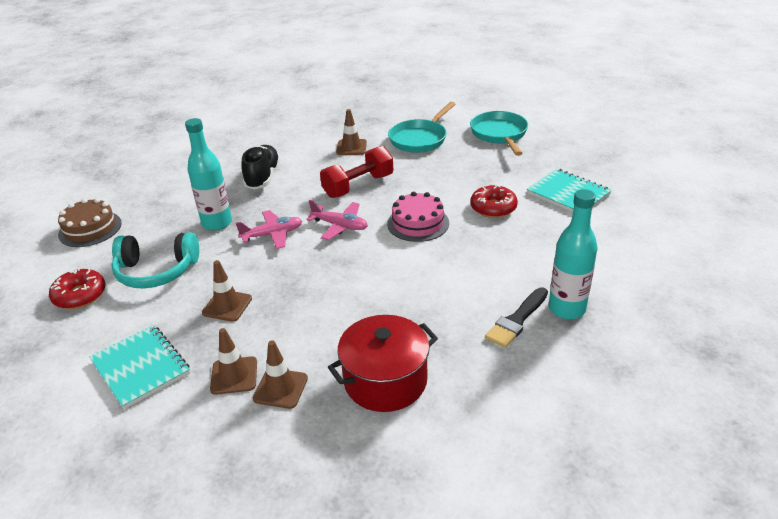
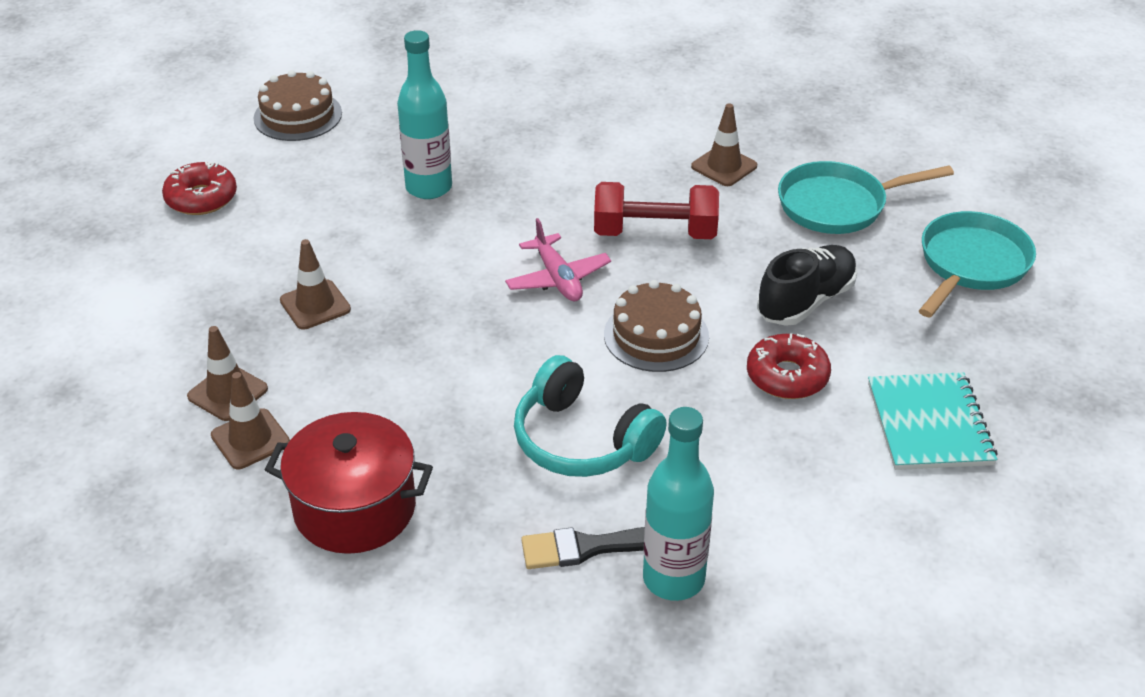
camera: 40 degrees right, 5 degrees up
turquoise notebook [89,325,190,409] -> none
turquoise headphones [111,232,199,288] -> turquoise headphones moved to [514,355,667,477]
pink plane [236,210,302,249] -> none
black shoe [241,145,281,189] -> black shoe moved to [757,245,858,326]
pink cake [387,192,449,242] -> brown cake [604,280,709,372]

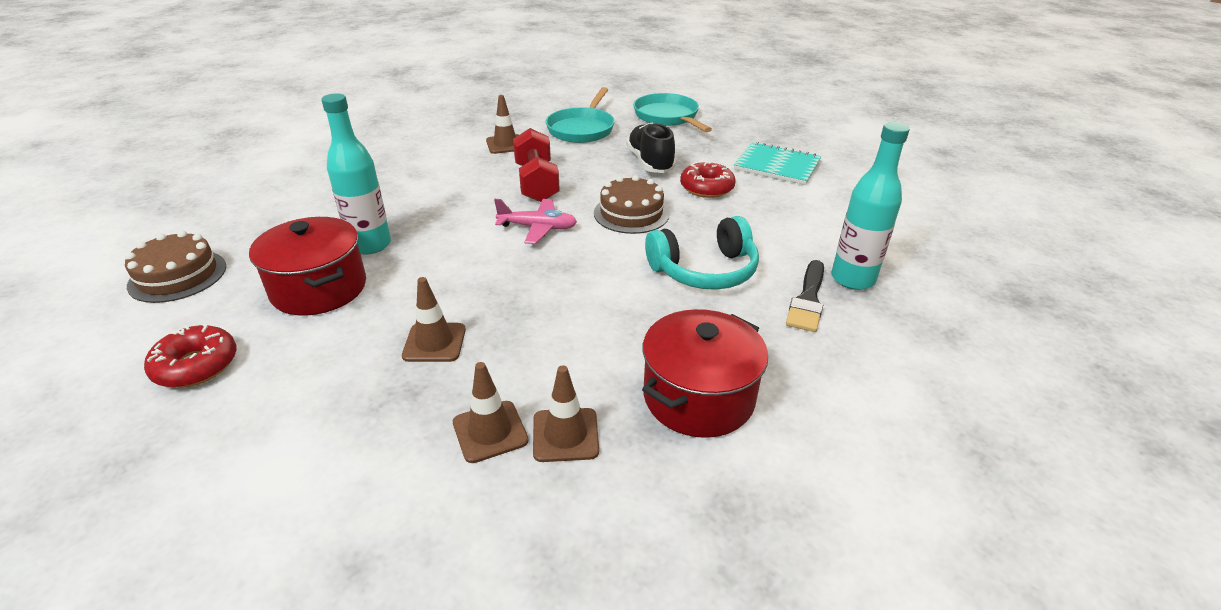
camera: 60 degrees left, 5 degrees down
red dumbbell [594,182,719,239] -> red dumbbell turned 45 degrees counterclockwise [513,128,560,202]
none -> red pot [249,217,366,316]

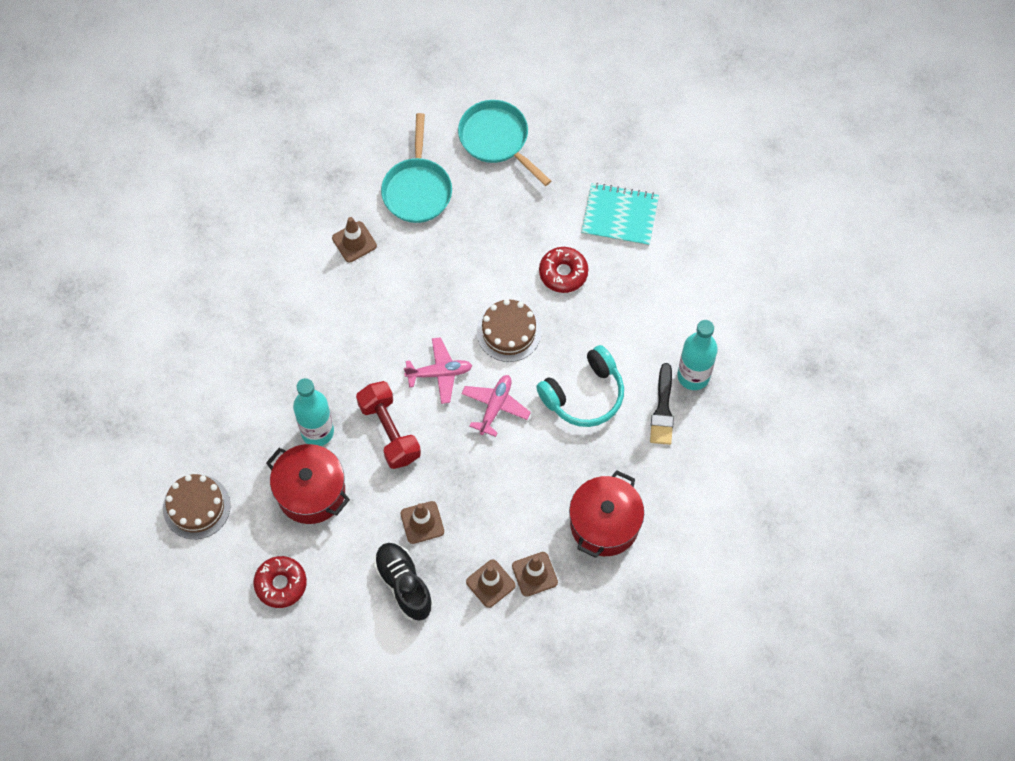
camera: 15 degrees left, 30 degrees up
red dumbbell [513,128,560,202] -> red dumbbell moved to [356,381,421,469]
black shoe [626,122,676,173] -> black shoe moved to [374,543,433,620]
none -> pink plane [461,375,531,437]

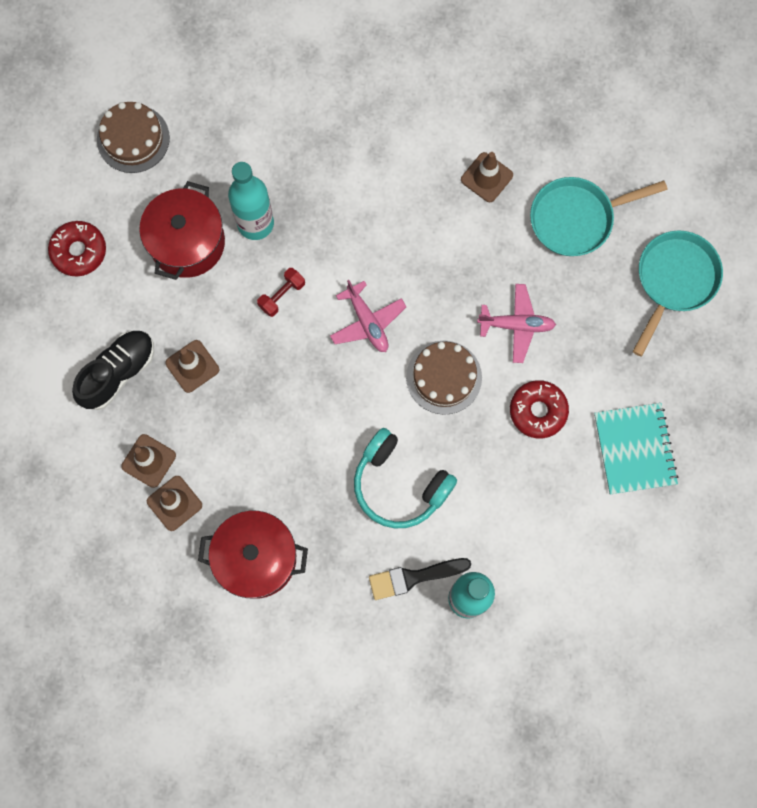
camera: 70 degrees right, 10 degrees up
red dumbbell [356,381,421,469] -> red dumbbell [257,268,305,317], size x0.53
pink plane [461,375,531,437] -> pink plane moved to [477,284,556,363]

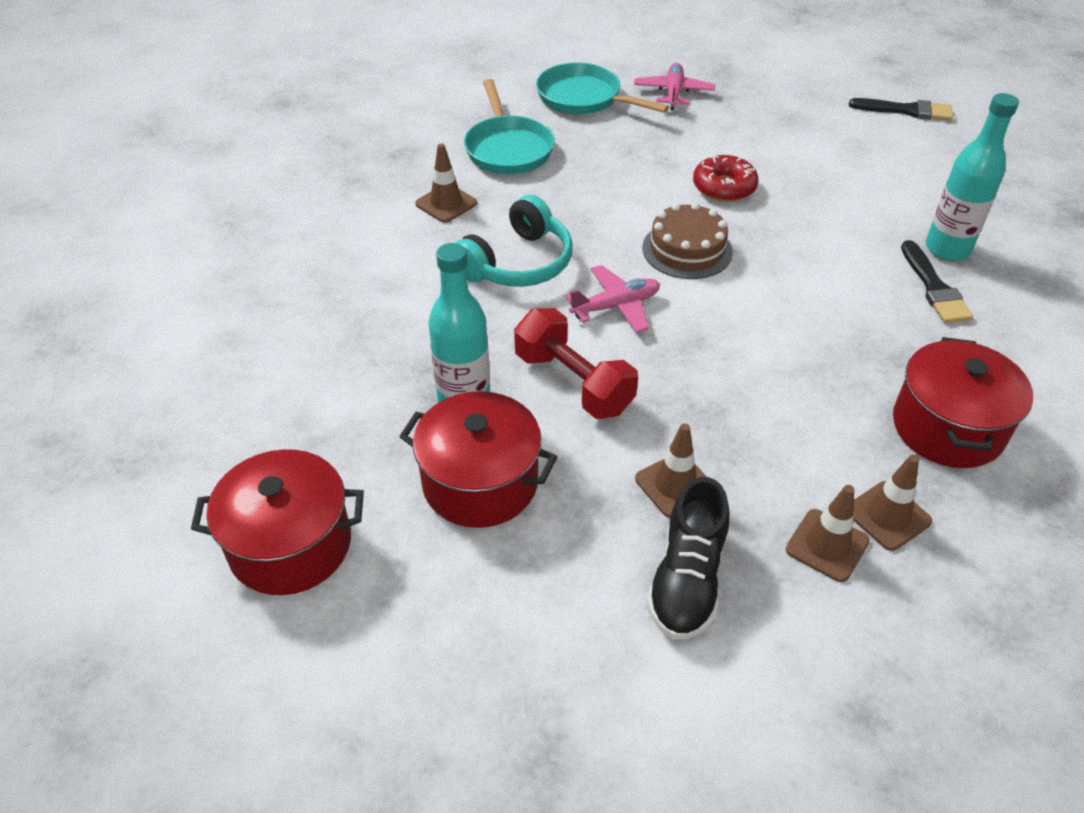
camera: 85 degrees left, 30 degrees down
red donut [48,221,106,276] -> none
black shoe [72,331,154,410] -> black shoe turned 120 degrees counterclockwise [647,477,729,639]
brown cake [97,102,170,173] -> red pot [191,449,364,595]
red dumbbell [257,268,305,317] -> red dumbbell [514,308,638,419], size x1.88
turquoise headphones [354,428,457,528] -> turquoise headphones moved to [455,195,573,287]
pink plane [477,284,556,363] -> pink plane moved to [634,63,715,110]
turquoise notebook [594,403,678,494] -> none
none -> black brush [849,98,953,121]

